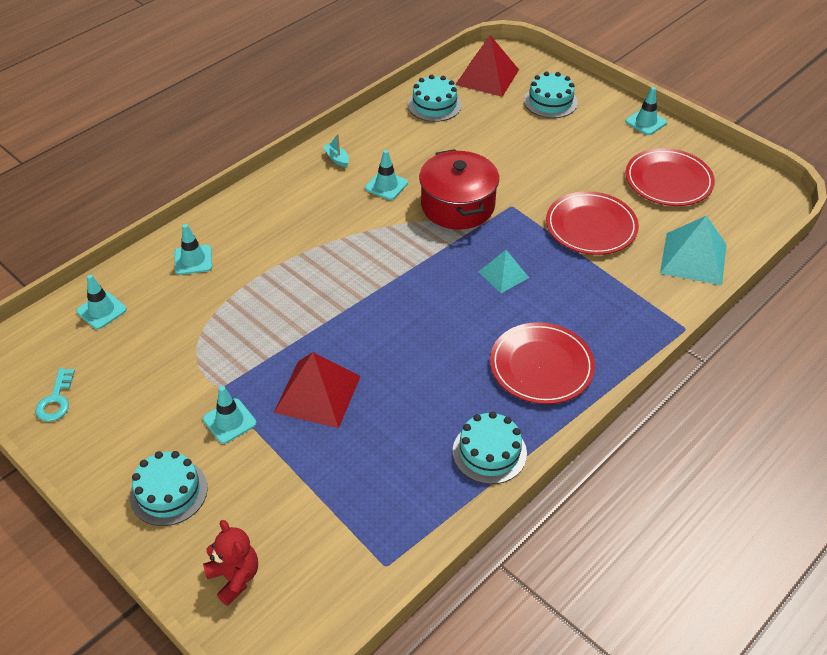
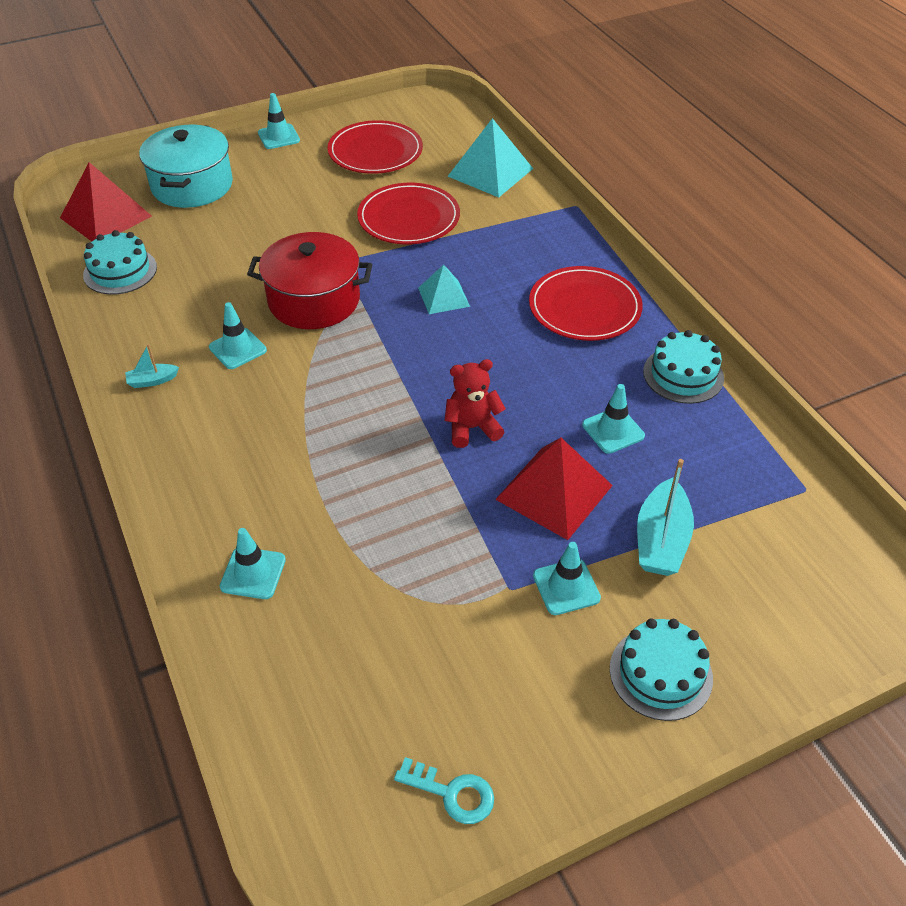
camera: 70 degrees left, 0 degrees up
turquoise traffic cone [76,275,127,329] -> turquoise traffic cone moved to [582,384,645,454]
red teddy bear [203,520,258,606] -> red teddy bear moved to [444,359,506,448]
turquoise cake [524,72,578,118] -> turquoise pot [139,125,233,208]
none -> turquoise boat [637,459,694,576]

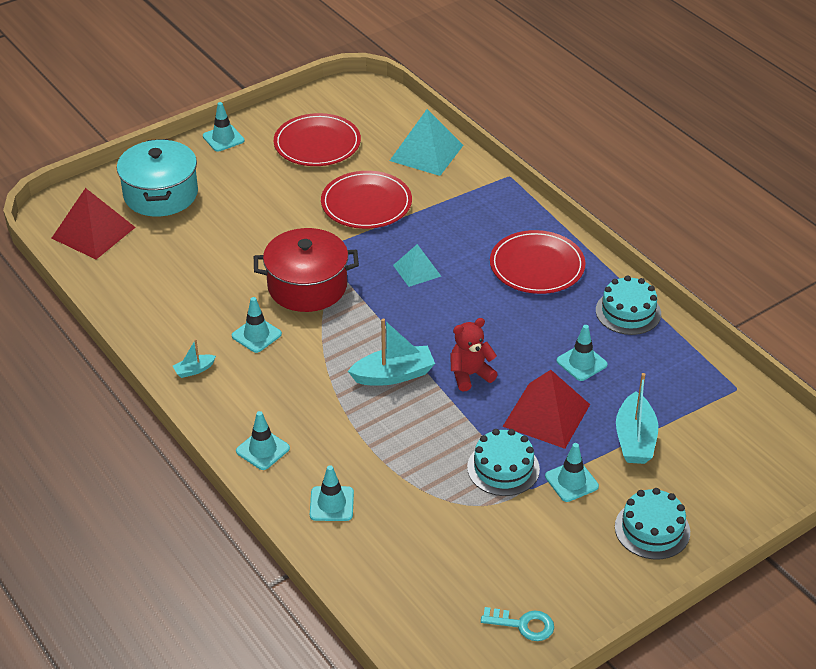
camera: 10 degrees left, 5 degrees down
turquoise cake [83,230,157,295] -> turquoise cake moved to [467,429,540,496]
none -> turquoise traffic cone [236,411,290,470]
none -> turquoise boat [348,318,435,386]

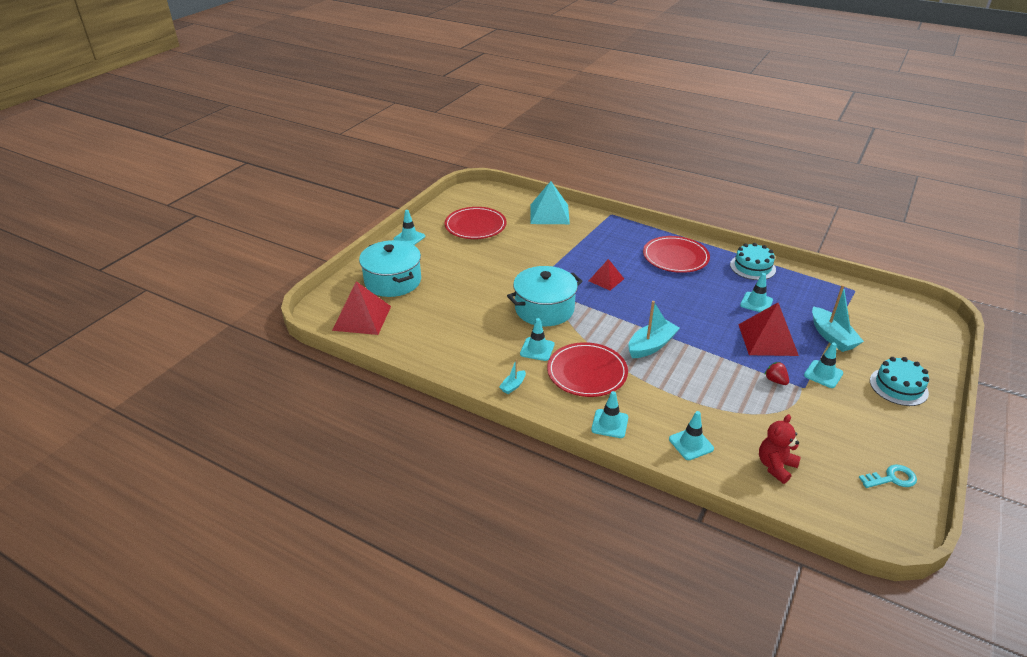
camera: 25 degrees left, 5 degrees down
red pot [254,228,359,312] -> turquoise pot [507,266,583,326]
red plate [321,171,412,229] -> red plate moved to [547,342,628,397]
turquoise pyramid [393,244,441,287] -> red pyramid [589,259,624,290]
red teddy bear [450,318,498,391] -> red teddy bear moved to [759,414,801,484]
turquoise cake [467,429,540,496] -> red strawberry [764,362,789,385]

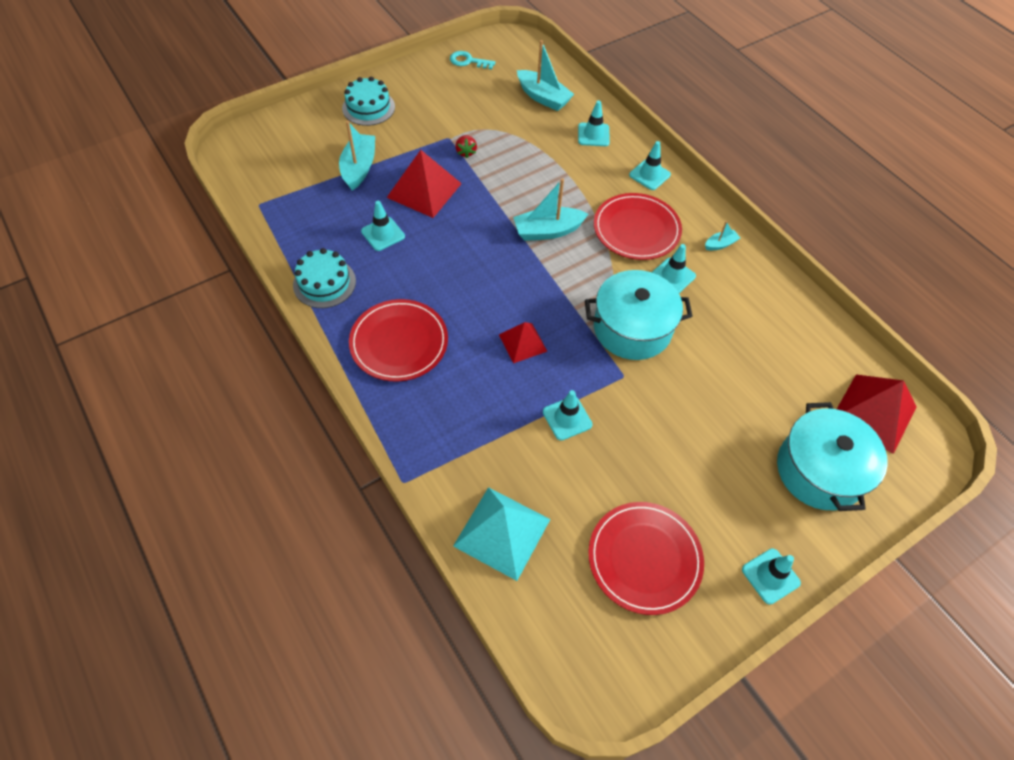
camera: 155 degrees left, 20 degrees up
red teddy bear [759,414,801,484] -> turquoise boat [517,40,574,111]
turquoise traffic cone [804,343,843,388] -> turquoise traffic cone moved to [543,390,592,441]

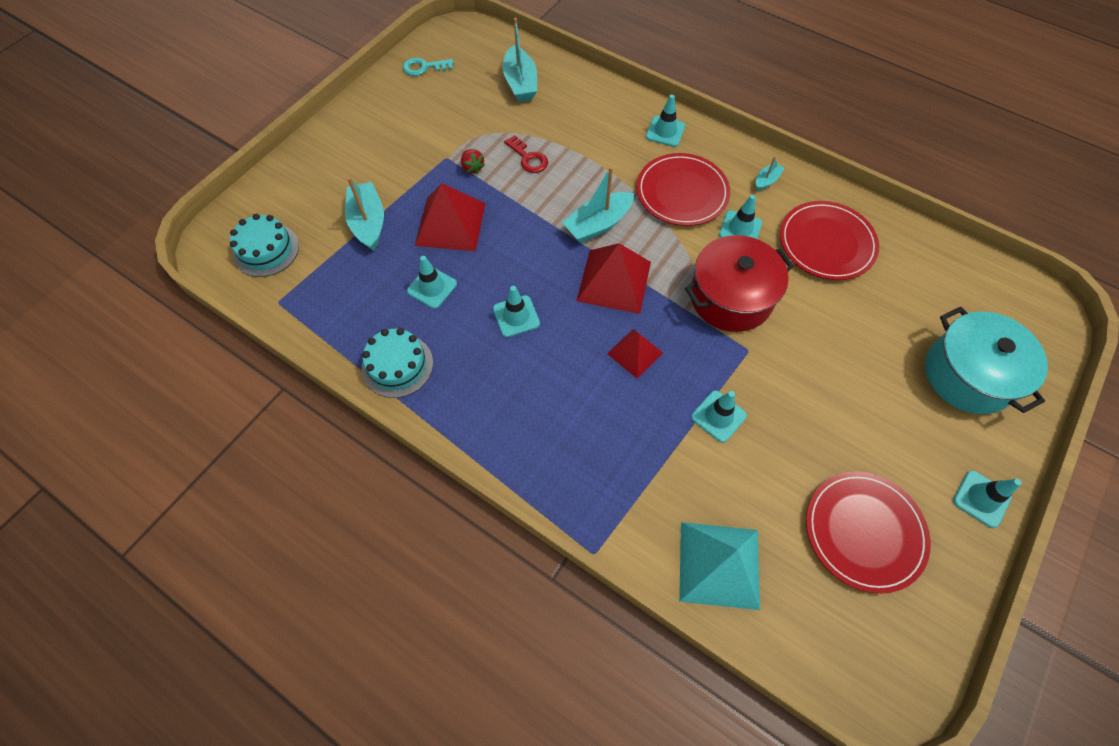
camera: 20 degrees left, 5 degrees up
turquoise cake [342,77,395,126] -> turquoise cake moved to [230,214,299,277]
red plate [349,299,448,381] -> red plate moved to [780,201,879,280]
turquoise boat [517,40,574,111] -> turquoise boat turned 60 degrees clockwise [502,18,537,102]
turquoise traffic cone [578,101,610,146] -> turquoise traffic cone moved to [493,286,540,337]
turquoise pot [585,270,693,360] -> red pot [685,235,794,332]
red pyramid [837,374,917,454] -> red pyramid moved to [577,243,651,314]
none -> red key [504,135,548,173]

